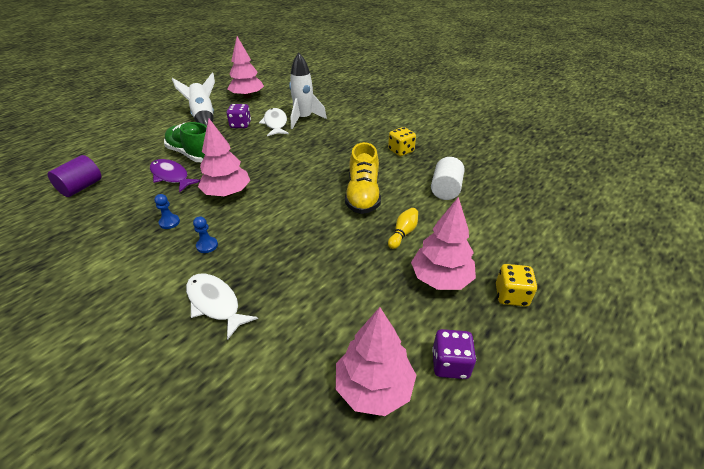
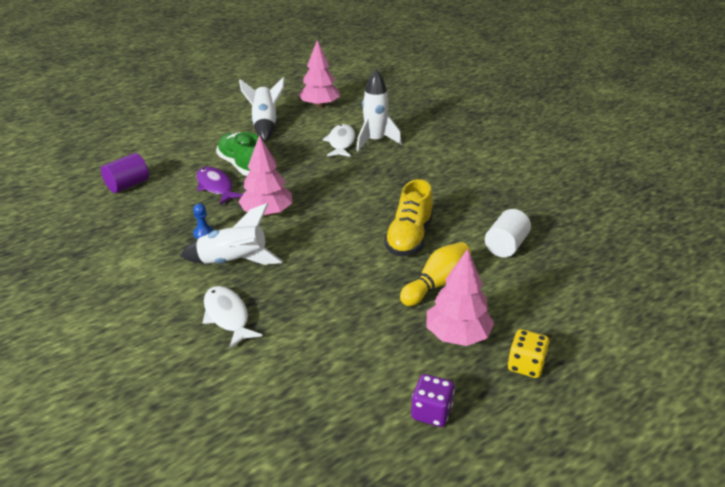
camera: 15 degrees right, 5 degrees down
blue pawn [193,216,218,253] -> white rocket [180,203,283,265]
purple dice [227,104,251,128] -> none
pink tree [336,307,417,416] -> none
yellow dice [388,127,416,156] -> none
yellow bowling pin [388,208,418,249] -> yellow bowling pin [400,242,471,306], size x1.61

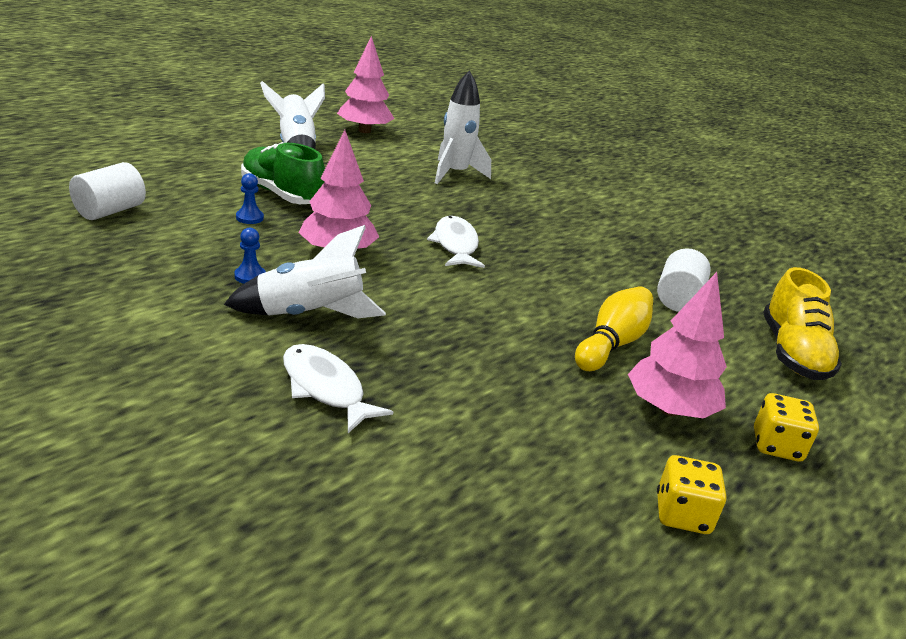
camera: 15 degrees left, 5 degrees down
purple cylinder [101,153,149,193] -> white cylinder [69,162,146,220]
purple fish [196,167,243,205] -> blue pawn [236,173,264,224]
white fish [323,124,355,157] -> white fish moved to [427,216,485,268]
yellow shoe [384,179,433,256] -> yellow shoe moved to [763,267,842,380]
purple dice [411,374,455,427] -> yellow dice [657,455,726,534]

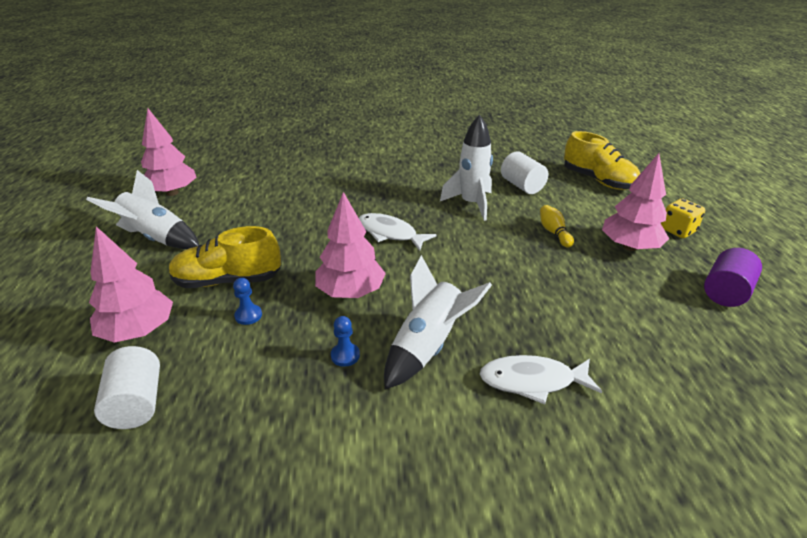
camera: 45 degrees left, 5 degrees up
green shoe [241,142,325,204] -> yellow shoe [169,226,281,288]
white rocket [435,70,491,184] -> white rocket moved to [440,115,493,221]
yellow bowling pin [575,286,653,371] -> yellow bowling pin [540,205,574,247], size x0.62
yellow dice [657,455,726,534] -> purple cylinder [704,248,762,307]
none -> pink tree [89,226,173,343]

